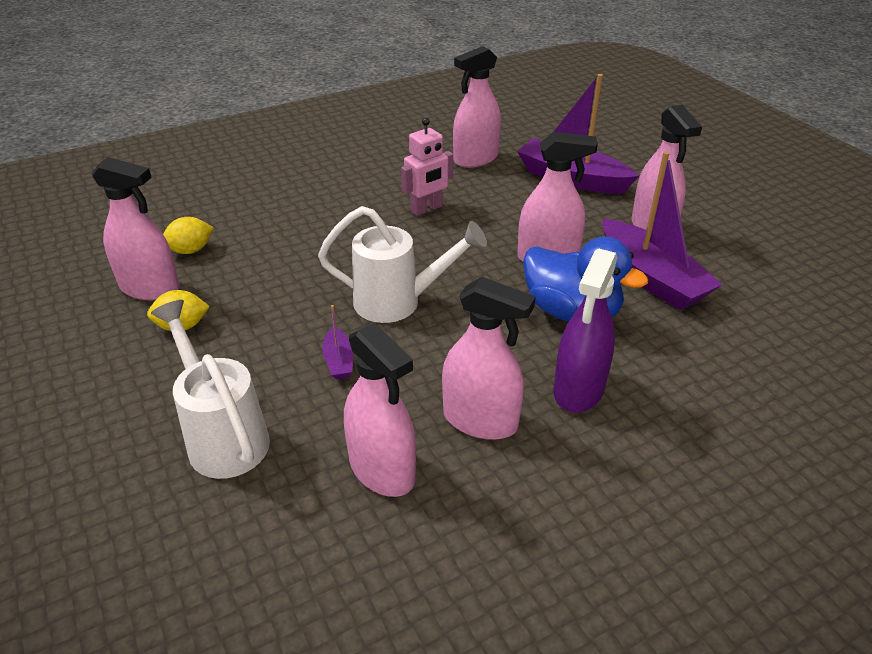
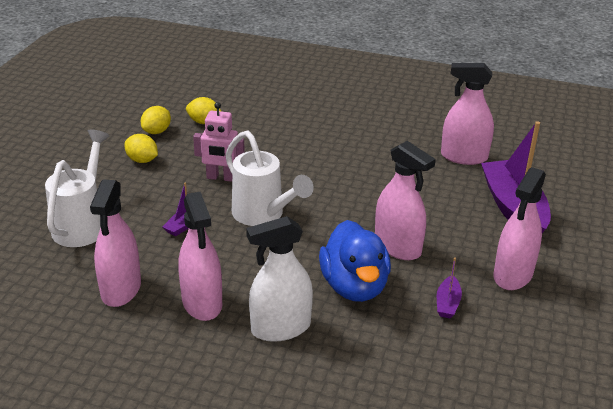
camera: 45 degrees right, 5 degrees down
pink spray bottle [92,157,180,300] -> yellow lemon [141,106,171,134]
pink robot [401,118,453,216] -> pink robot moved to [193,102,245,182]
purple spray bottle [553,248,617,413] -> white spray bottle [246,216,313,342]
purple boat [603,151,722,310] -> purple boat [437,258,462,318], size x0.44

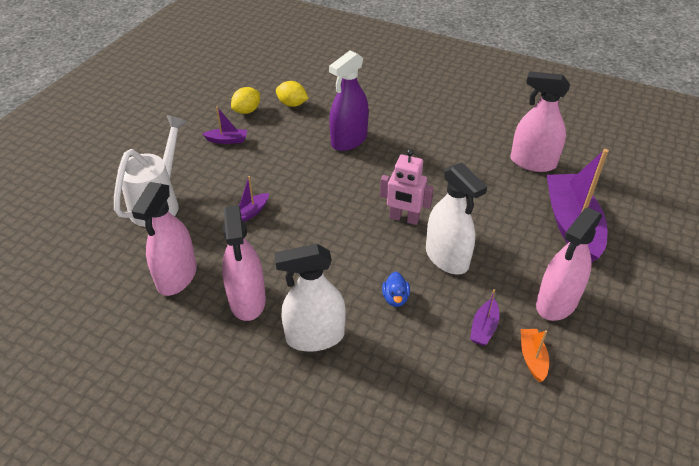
camera: 10 degrees right, 10 degrees up
yellow lemon [124,134,158,163] -> purple boat [203,107,247,144]
pink robot [193,102,245,182] -> pink robot moved to [380,149,434,225]
white watering can [225,131,314,226] -> none
blue duck [319,220,391,302] -> blue duck [382,271,410,307], size x0.41
pink spray bottle [375,141,436,260] -> white spray bottle [426,162,487,275]
none -> purple spray bottle [329,50,369,151]
none -> orange boat [521,329,549,382]

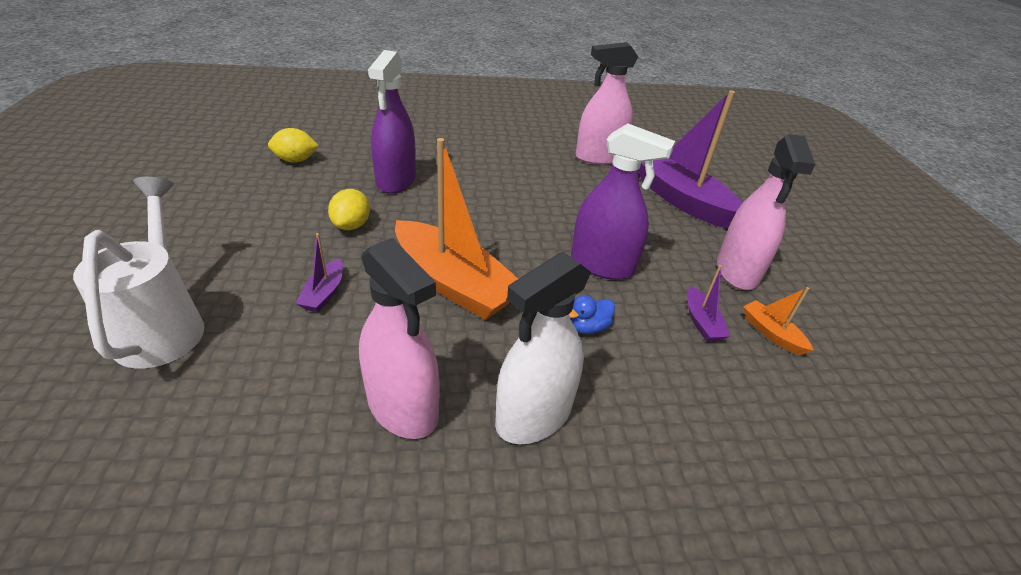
camera: 35 degrees left, 5 degrees down
pink spray bottle [132,182,197,296] -> none
purple boat [203,107,247,144] -> none
yellow lemon [231,87,260,114] -> yellow lemon moved to [328,189,370,230]
pink robot [380,149,434,225] -> none
blue duck [382,271,410,307] -> blue duck turned 90 degrees clockwise [569,295,615,334]
white spray bottle [426,162,487,275] -> purple spray bottle [571,123,675,280]
none -> orange boat [395,138,518,320]

